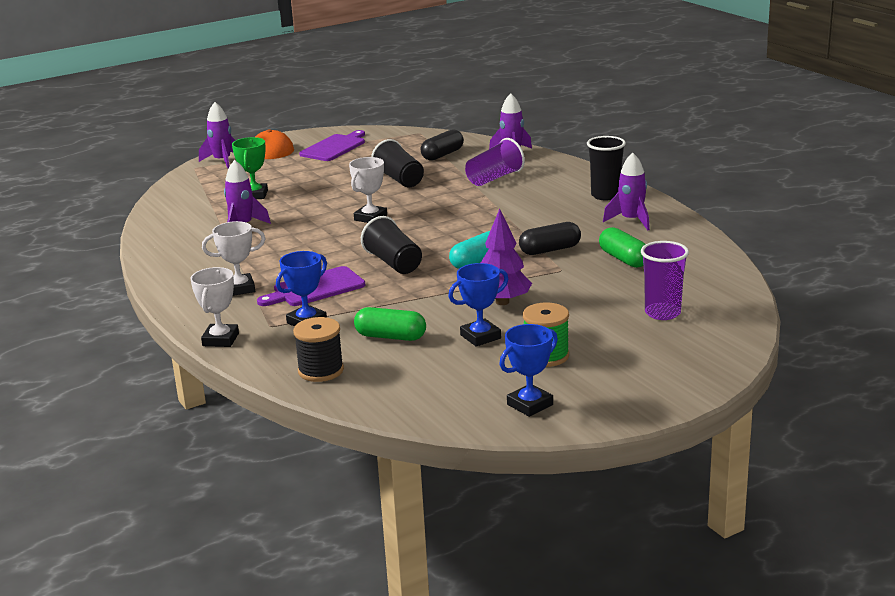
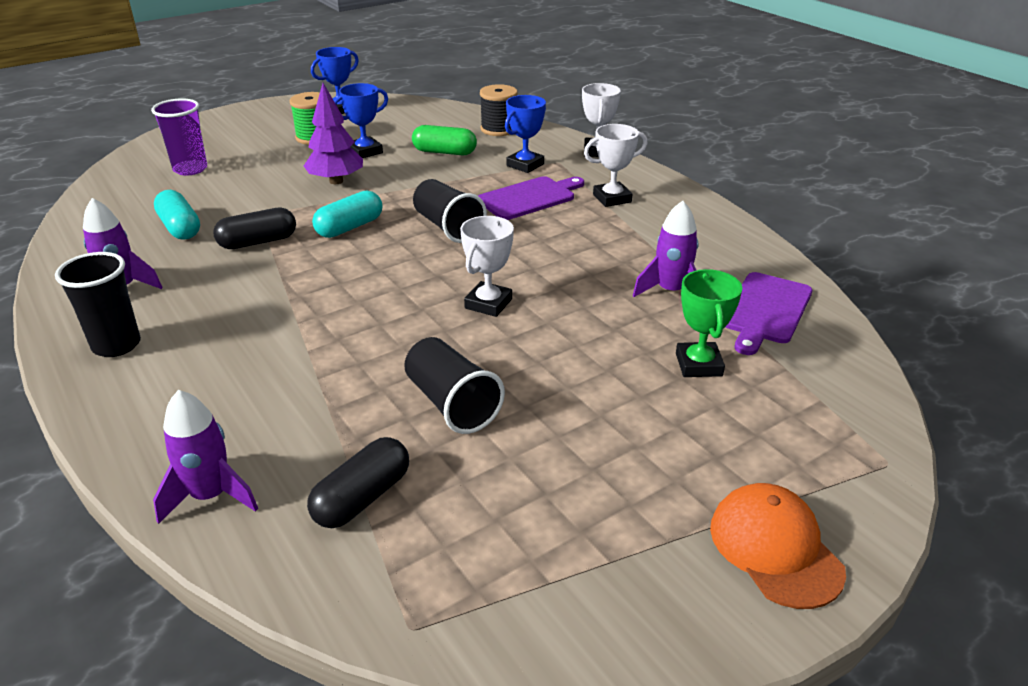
camera: 175 degrees right, 10 degrees up
purple rocket [199,102,236,169] -> none
purple cutting board [299,130,365,161] -> purple cutting board moved to [725,272,812,355]
purple cup [465,138,525,186] -> none
green capsule [599,227,646,268] -> turquoise capsule [154,190,200,240]

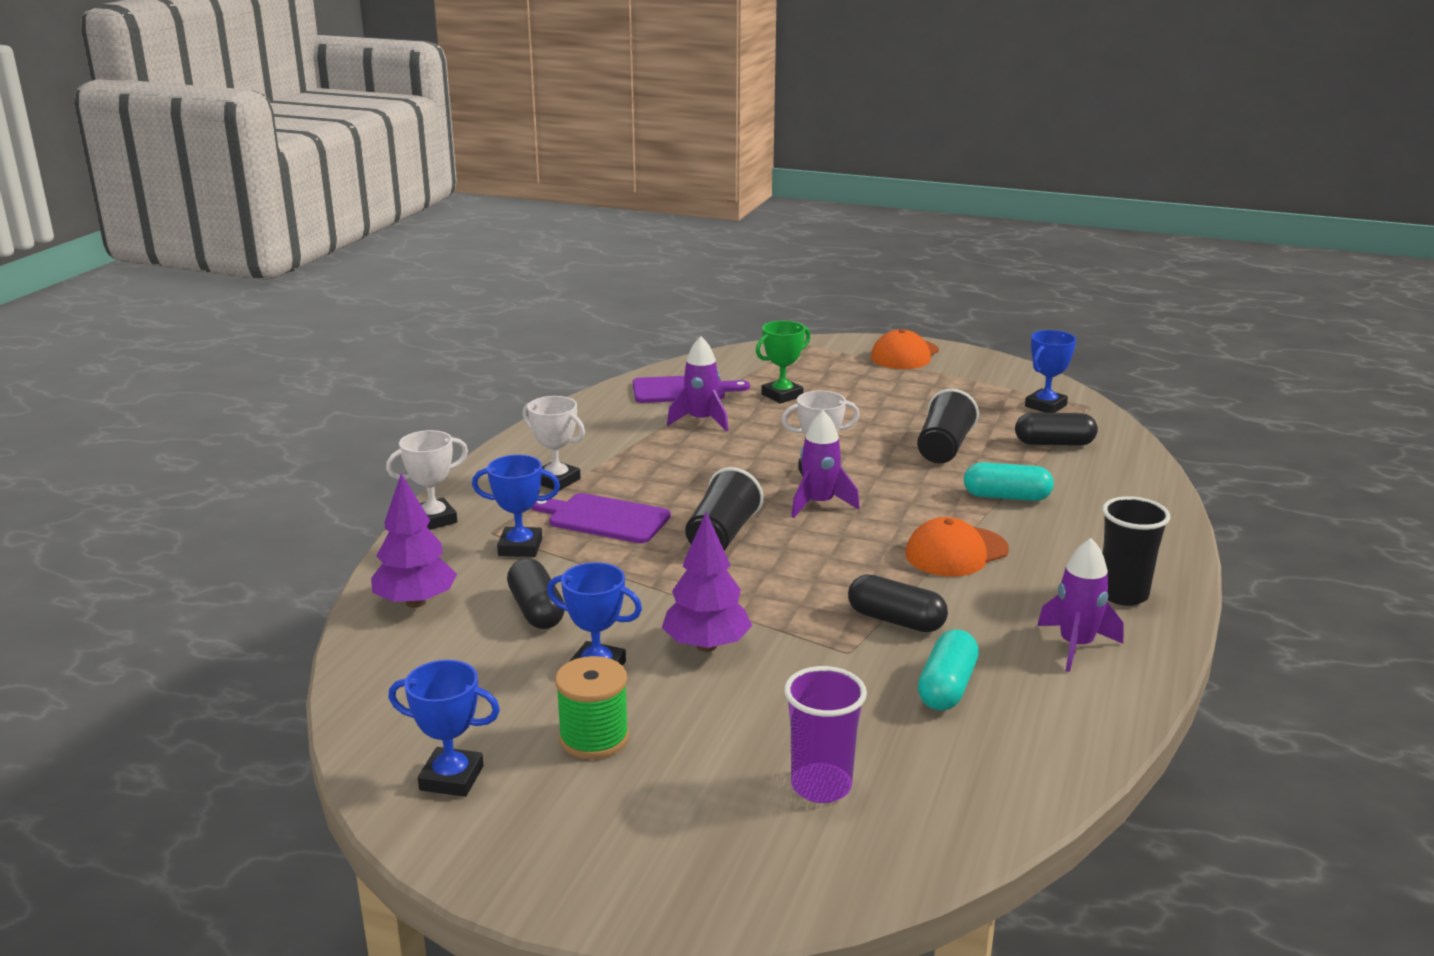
camera: 125 degrees left, 10 degrees down
purple rocket [153,390,258,524] -> purple rocket moved to [791,410,860,518]
turquoise capsule [312,190,382,238] -> turquoise capsule moved to [964,462,1054,501]
green capsule [412,125,477,155] -> black capsule [507,559,565,629]
black spool [480,84,518,136] -> purple tree [371,473,457,608]
none -> orange cap [905,517,1009,577]
none -> blue trophy [1025,330,1076,413]

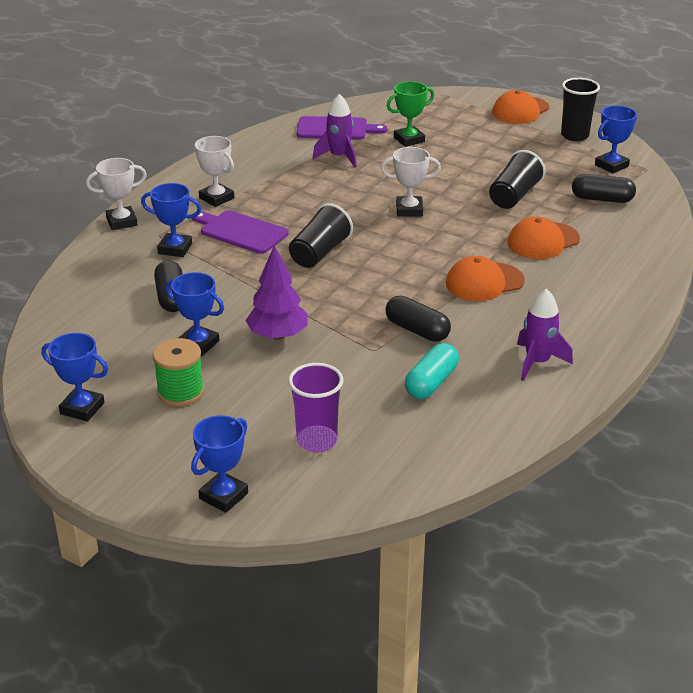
camera: 10 degrees right, 10 degrees up
purple tree [371,473,457,608] -> none
purple rocket [791,410,860,518] -> none
turquoise capsule [964,462,1054,501] -> orange cap [508,217,580,259]
black cup [1102,496,1170,606] -> black cup moved to [561,78,600,141]
none -> blue trophy [191,415,248,513]

